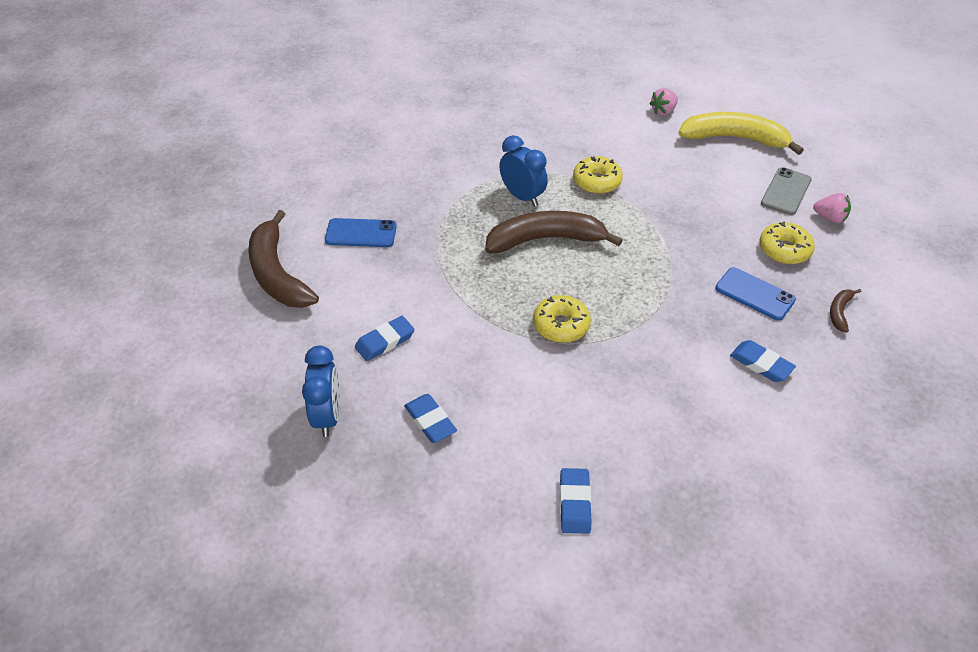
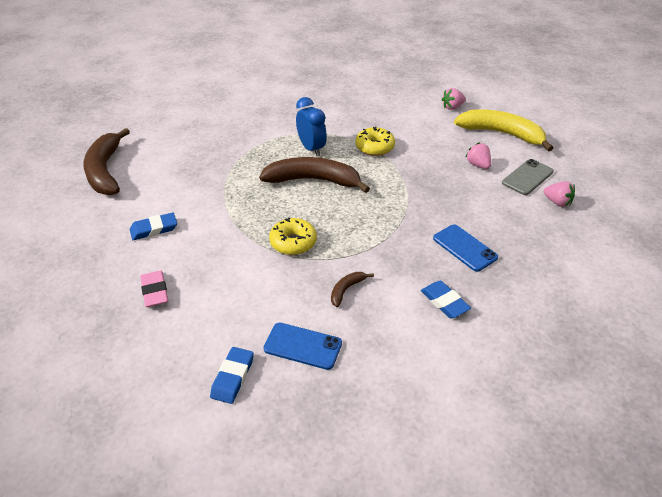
camera: 15 degrees right, 5 degrees down
blue clock [302,345,340,437] -> none
blue phone [325,218,397,247] -> blue phone moved to [263,323,342,370]
blue eraser [404,394,457,443] -> pink eraser [140,271,168,307]
yellow donut [759,222,815,264] -> none
brown banana [830,289,861,333] -> brown banana moved to [331,272,374,307]
none -> pink strawberry [466,143,491,169]

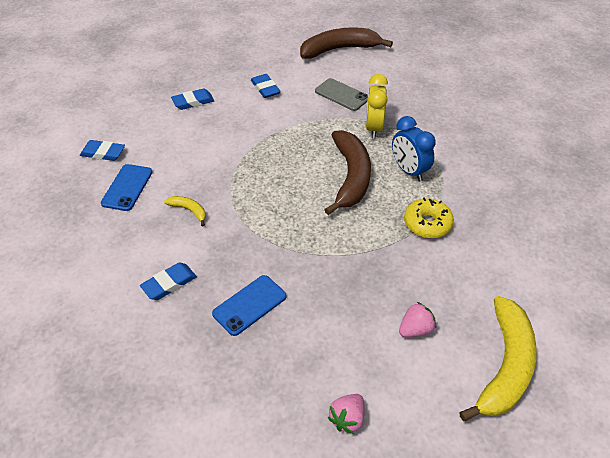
camera: 85 degrees right, 5 degrees up
pink eraser [140,271,168,307] -> blue eraser [171,89,214,110]
yellow donut [269,218,317,255] -> none
blue clock [296,97,327,156] -> blue clock turned 90 degrees clockwise [392,116,436,181]
brown banana [331,272,374,307] -> yellow banana [164,196,206,227]
pink strawberry [441,88,466,110] -> none
grey phone [502,159,554,195] -> grey phone moved to [315,78,368,111]
none -> yellow clock [366,74,388,138]

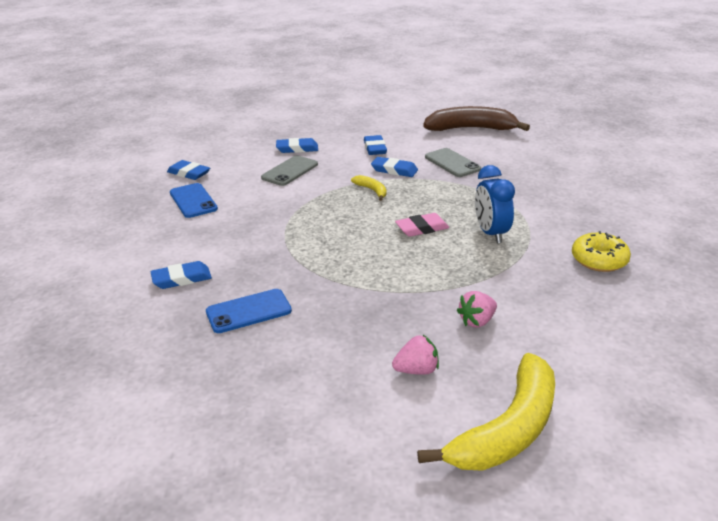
camera: 20 degrees right, 15 degrees down
blue phone [101,164,153,211] -> blue phone turned 60 degrees counterclockwise [170,183,218,218]
yellow banana [164,196,206,227] -> yellow banana moved to [351,175,386,201]
brown banana [325,130,371,215] -> pink eraser [395,213,449,237]
pink strawberry [327,394,364,434] -> pink strawberry moved to [457,291,497,327]
yellow clock [366,74,388,138] -> none
yellow donut [404,197,454,238] -> yellow donut moved to [572,231,631,272]
none -> grey phone [261,155,318,186]
none -> blue eraser [371,157,418,177]

